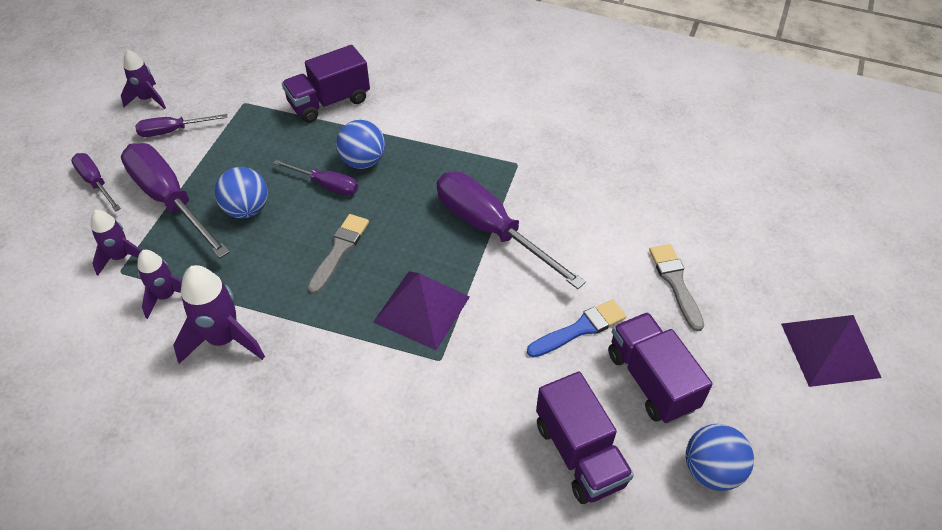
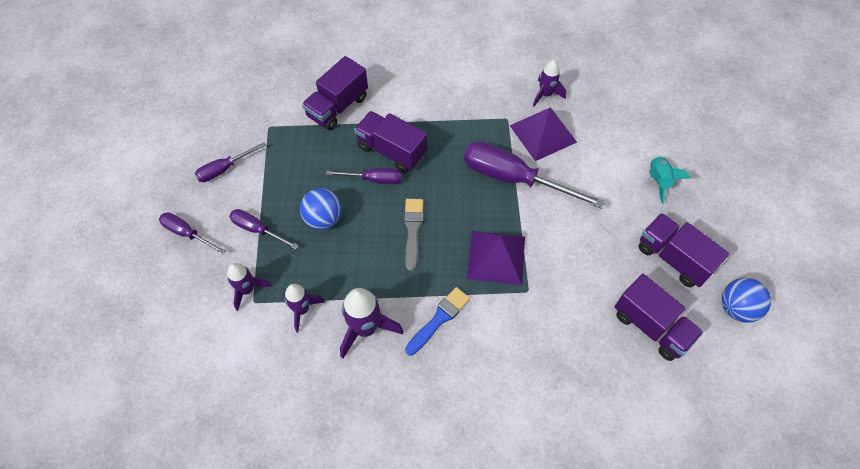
camera: 20 degrees left, 10 degrees up
purple rocket [121,50,166,109] -> purple rocket moved to [533,60,566,107]
purple screwdriver [121,143,230,258] -> purple screwdriver [229,209,299,249], size x0.52
blue ball [336,120,385,169] -> purple truck [354,111,427,173]
blue brush [527,299,626,358] -> blue brush moved to [405,287,470,356]
grey brush [649,244,704,332] -> turquoise rocket [649,155,691,204]
purple pyramid [781,315,882,387] -> purple pyramid moved to [510,108,577,161]

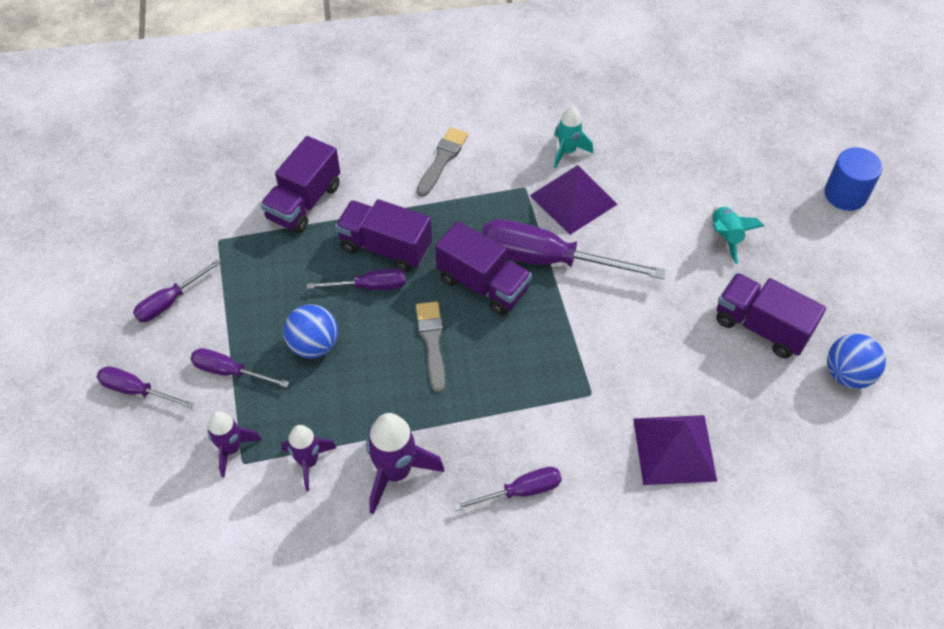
camera: 10 degrees left, 5 degrees down
blue brush [405,287,470,356] -> none
purple pyramid [467,231,525,285] -> purple pyramid moved to [633,415,717,485]
purple rocket [533,60,566,107] -> turquoise rocket [554,106,593,169]
purple truck [615,274,703,361] -> purple truck moved to [435,221,532,315]
none -> grey brush [416,127,468,197]
none -> purple screwdriver [454,467,562,511]
none -> blue cylinder [824,148,882,211]

